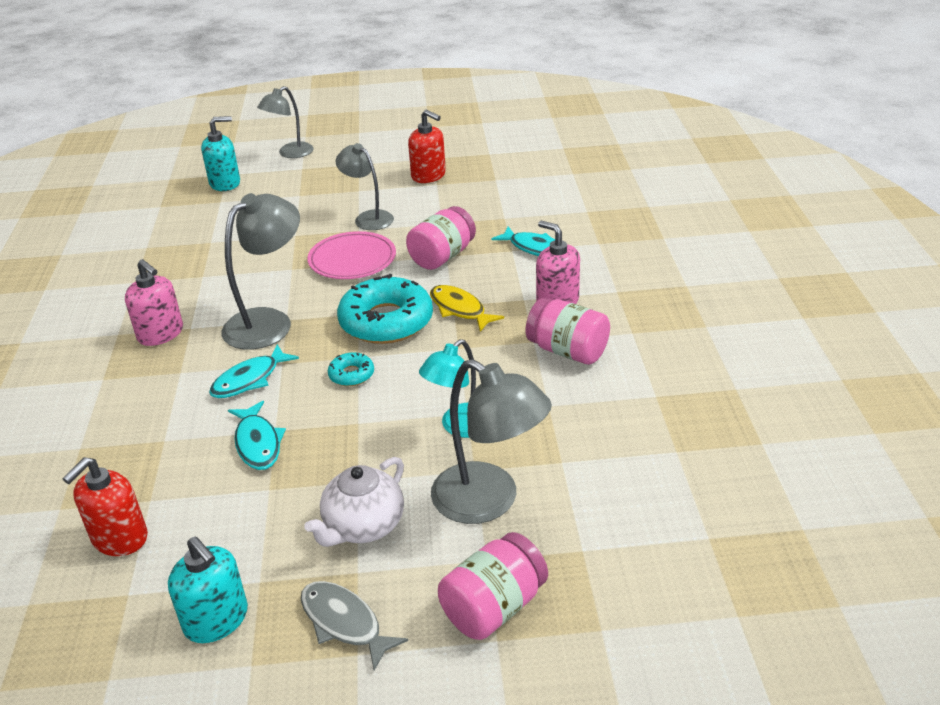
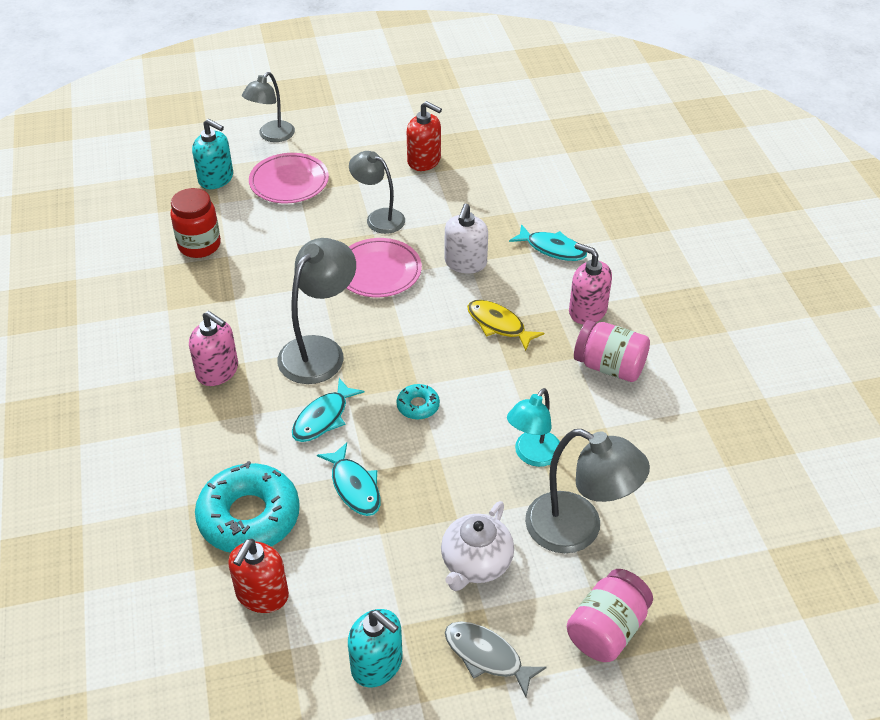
camera: 10 degrees left, 10 degrees up
turquoise soap dispenser [201,116,240,191] -> turquoise soap dispenser turned 60 degrees clockwise [192,119,233,189]
turquoise donut [337,274,433,344] -> turquoise donut moved to [195,461,300,553]
pink jar [406,206,476,270] -> white soap dispenser [445,204,488,273]
none -> red jar [170,188,221,258]
none -> pink plate [249,153,329,203]

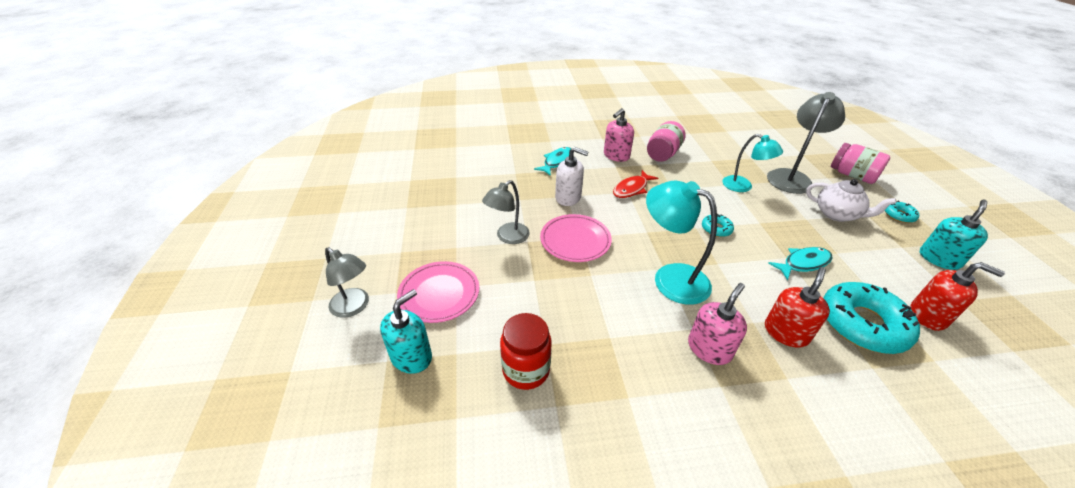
camera: 85 degrees left, 5 degrees down
grey lamp [277,238,356,384] -> turquoise lamp [646,181,717,305]
turquoise fish [292,378,364,442] -> none
red soap dispenser [407,101,442,171] -> red soap dispenser moved to [765,267,830,348]
grey fish [445,621,547,697] -> turquoise donut [885,201,919,223]
yellow fish [467,300,544,351] -> red fish [613,170,658,198]

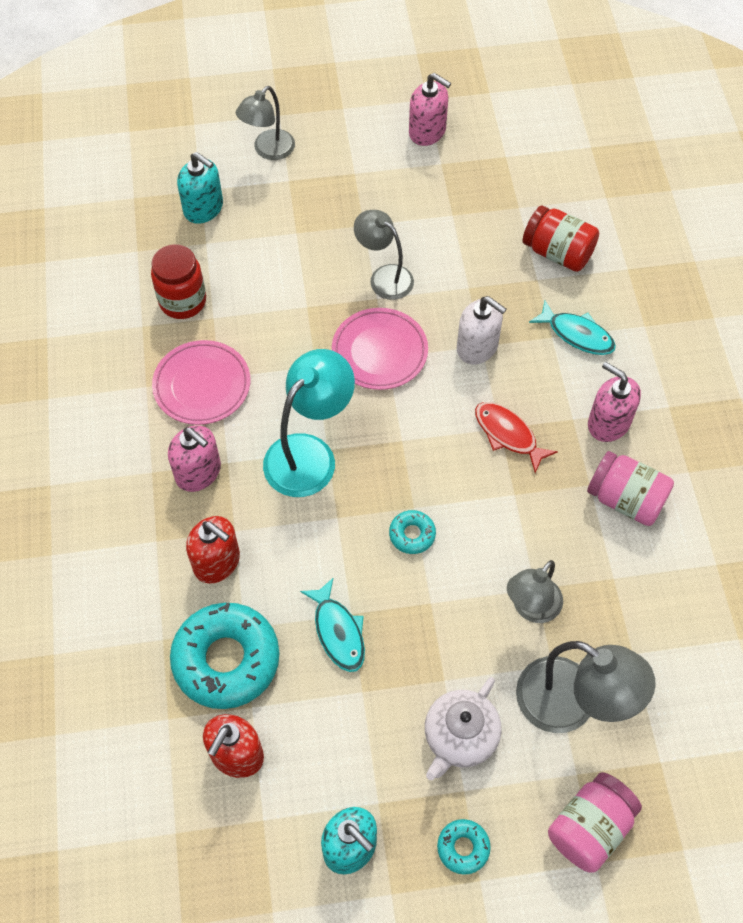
camera: 90 degrees right, 20 degrees up
pink plate [397,261,479,323] -> pink plate moved to [152,340,250,425]
white soap dispenser [555,147,588,206] -> white soap dispenser turned 75 degrees counterclockwise [457,296,507,365]
turquoise lamp [722,134,783,192] -> grey lamp [507,560,563,623]
none -> pink soap dispenser [409,73,451,146]
none -> red jar [523,206,599,272]

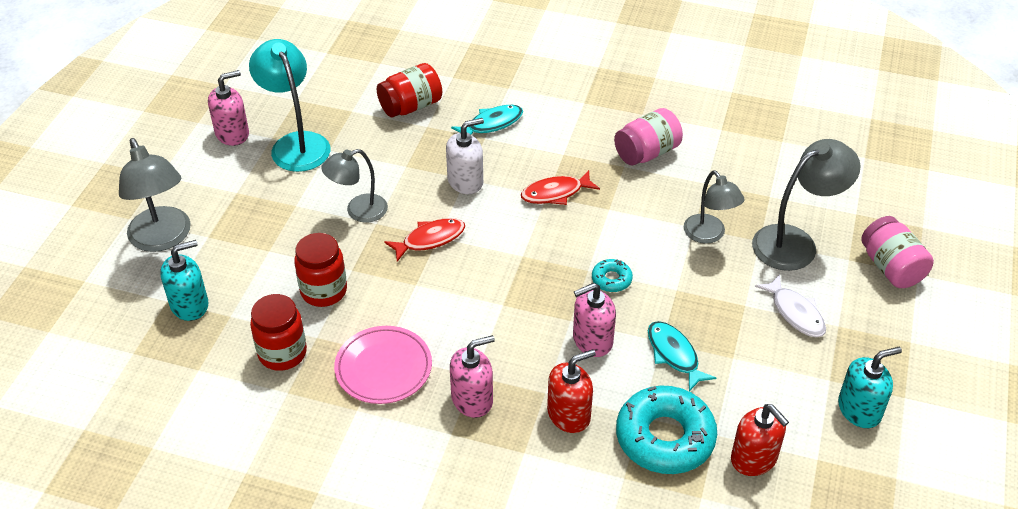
camera: 65 degrees left, 15 degrees down
grey lamp [236,86,295,160] -> grey lamp [119,138,191,252], size x1.52
turquoise lamp [263,349,355,497] -> turquoise lamp moved to [249,39,330,172]
turquoise fish [300,578,365,672] -> turquoise fish turned 120 degrees counterclockwise [648,321,716,391]
pink plate [332,308,428,390] -> red fish [384,218,465,262]
white teapot [425,677,501,780] -> white fish [755,274,826,337]
turquoise donut [437,819,491,875] -> none
pink soap dispenser [588,362,641,442] -> pink soap dispenser moved to [573,283,616,357]
none -> red jar [294,233,347,307]

